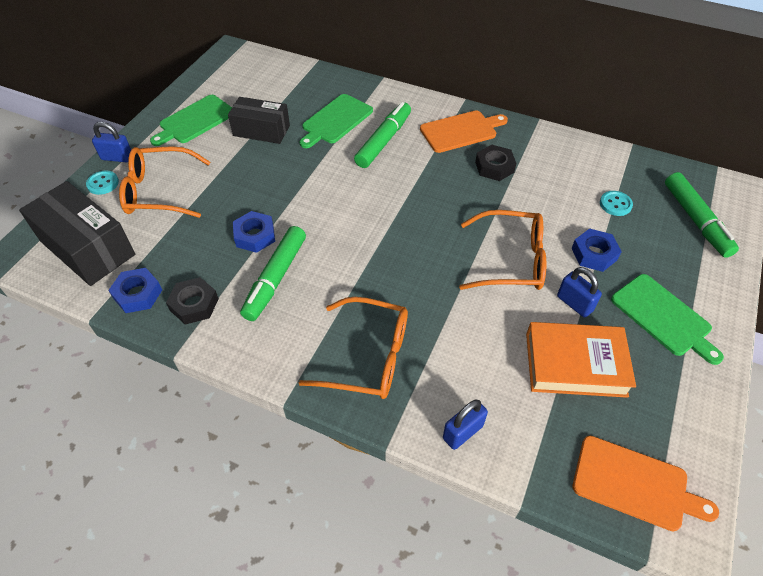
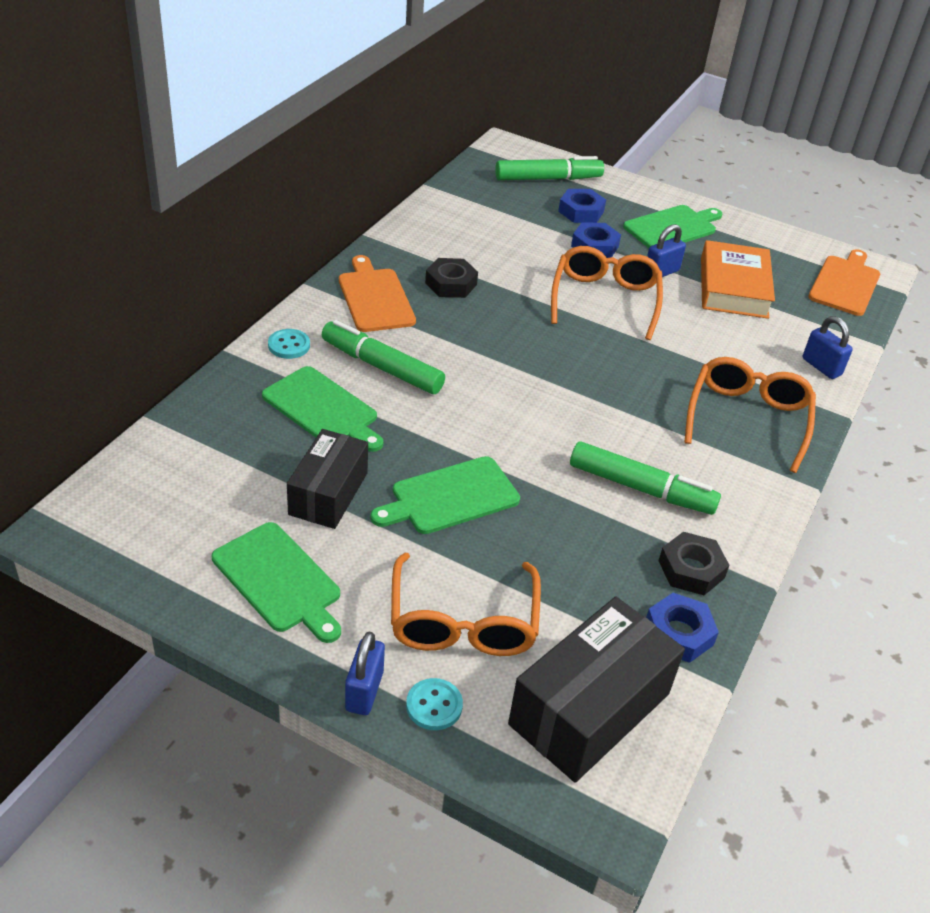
camera: 90 degrees left, 10 degrees down
blue nut [233,211,275,253] -> blue nut moved to [558,189,606,223]
turquoise button [600,191,633,216] -> turquoise button moved to [268,329,310,359]
none -> green cutting board [370,456,520,534]

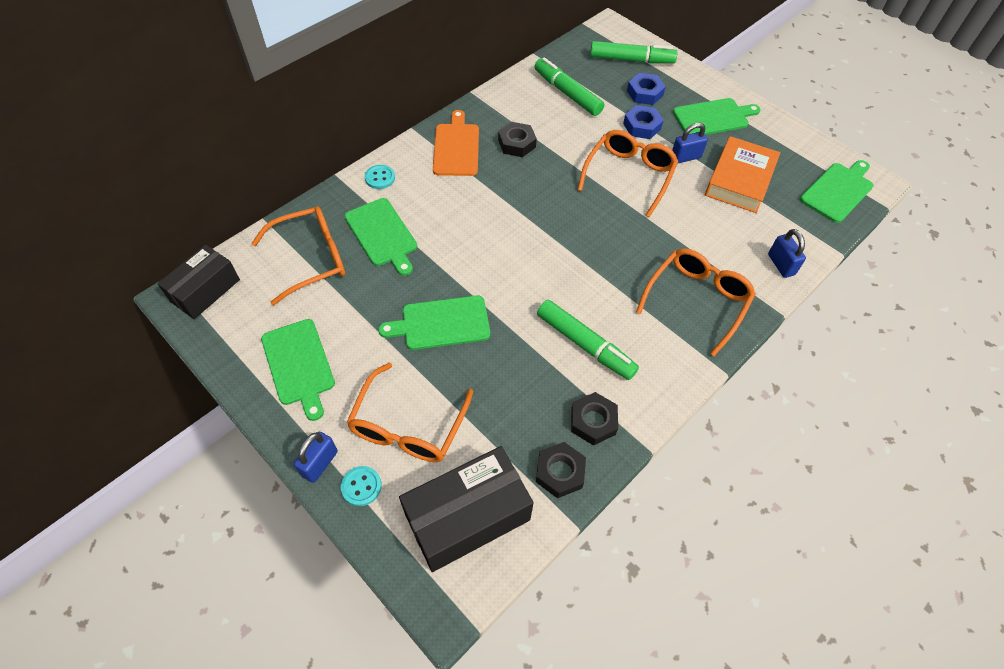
camera: 20 degrees right, 15 degrees up
black box [287,429,368,529] -> black box moved to [157,245,240,319]
green marker [322,320,445,394] -> green marker moved to [534,57,604,116]
blue nut [646,593,719,663] -> black nut [536,442,586,498]
orange cutting board [808,249,880,316] -> green cutting board [800,160,874,223]
none -> orange glasses [251,206,345,305]

